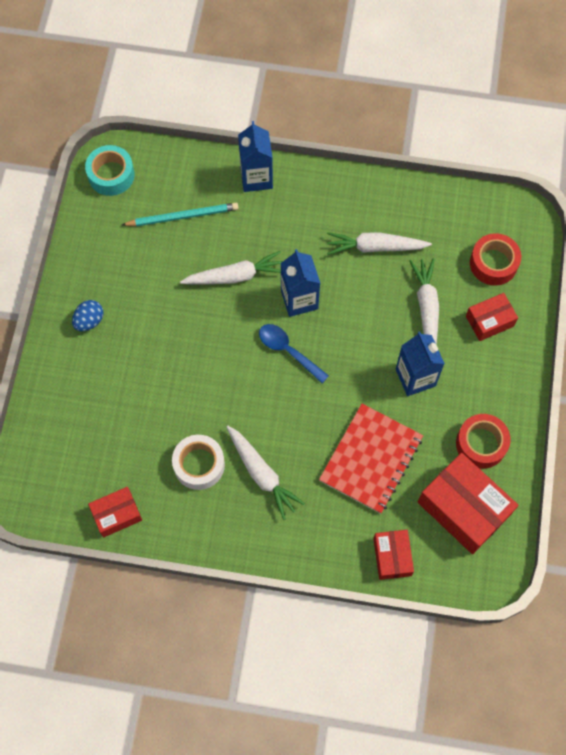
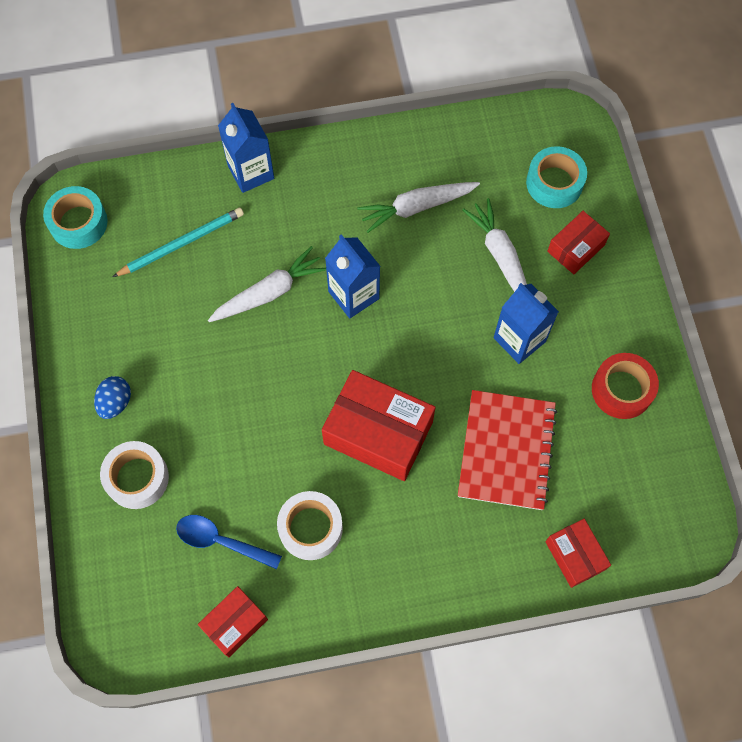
camera: 20 degrees left, 0 degrees up
white carrot [227,426,305,520] -> none
blue spoon [259,324,329,383] -> blue spoon moved to [176,515,282,569]
red box [418,453,518,554] -> red box moved to [322,370,436,481]
red tape [470,233,521,286] -> turquoise tape [526,146,587,208]
none -> white tape [100,441,169,509]

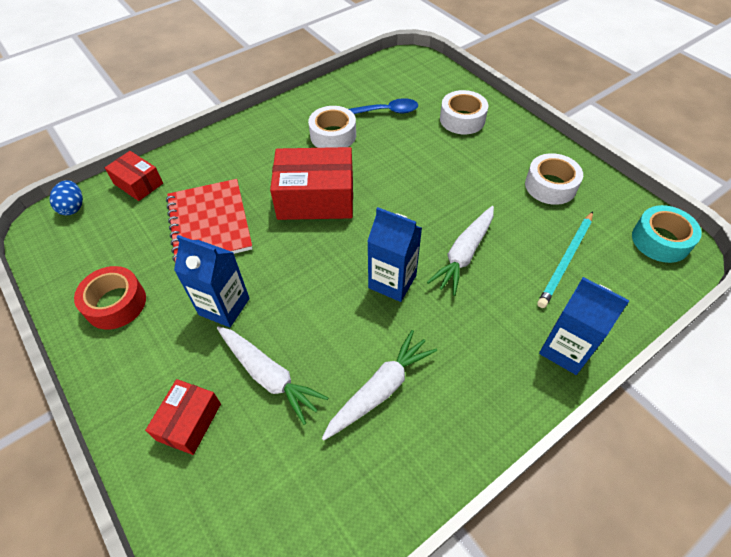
camera: 155 degrees right, 15 degrees down
blue egg [94,376,131,419] -> blue egg moved to [49,180,83,215]
red box [198,586,268,657] -> none
turquoise tape [526,146,587,208] -> none
none -> white tape [525,153,583,205]

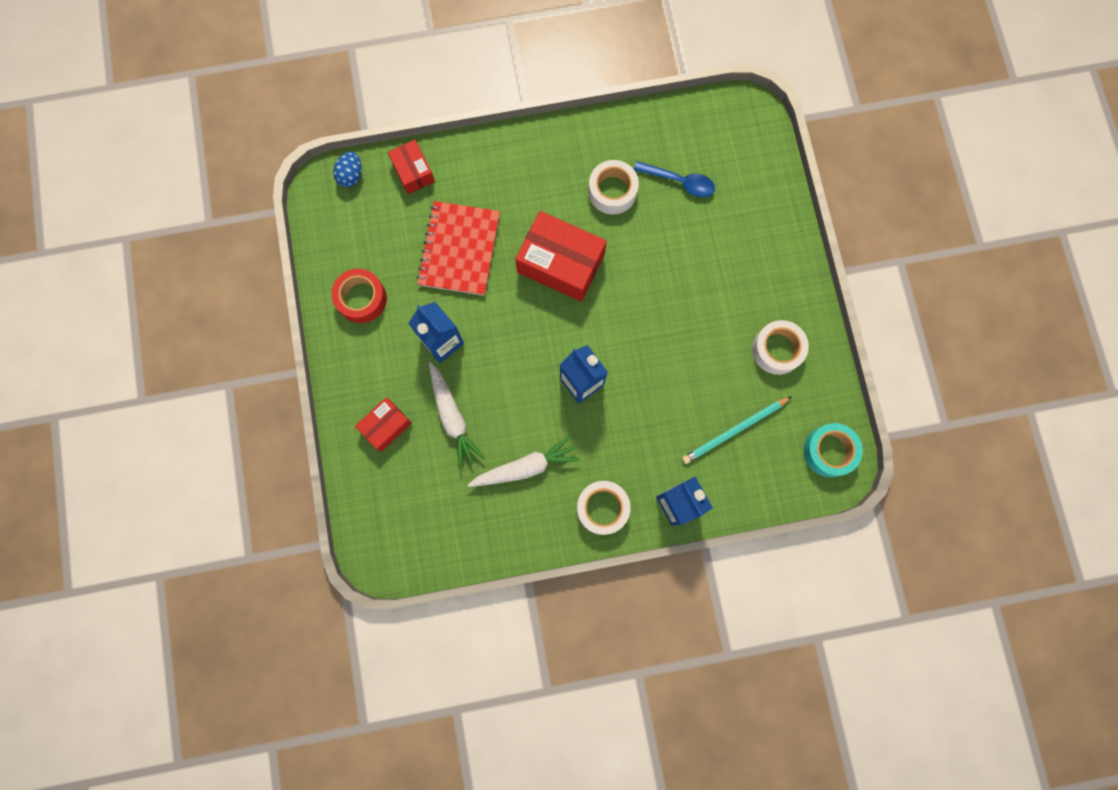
camera: 25 degrees right, 25 degrees up
white carrot [427,206,494,296] -> none
white tape [440,90,489,134] -> white tape moved to [577,481,631,535]

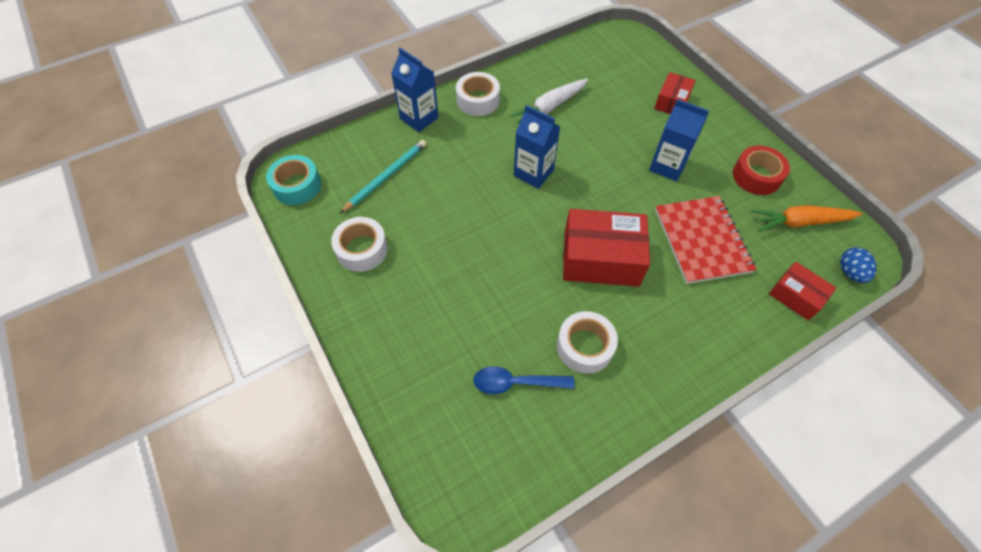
camera: 160 degrees right, 20 degrees down
white carrot [429,362,485,469] -> none
none -> orange carrot [751,205,863,232]

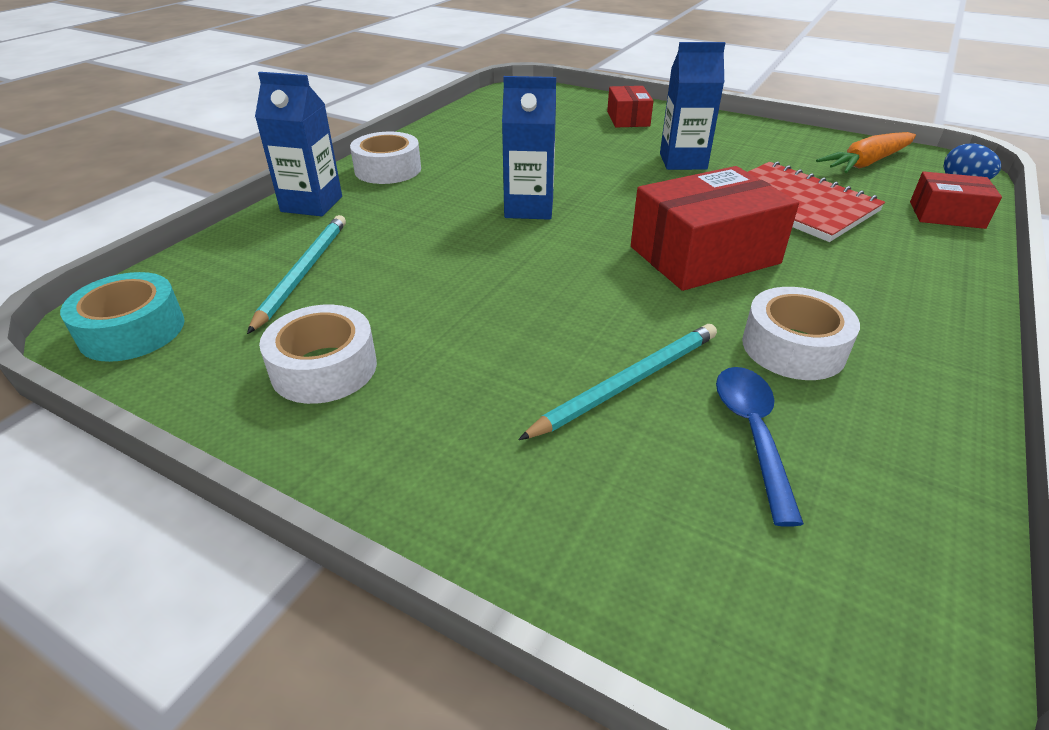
camera: 30 degrees left, 20 degrees down
blue spoon [473,366,574,394] -> blue spoon turned 120 degrees clockwise [716,367,804,527]
white carrot [510,78,588,123] -> none
red tape [733,145,790,195] -> none
none -> turquoise pencil [518,324,717,440]

